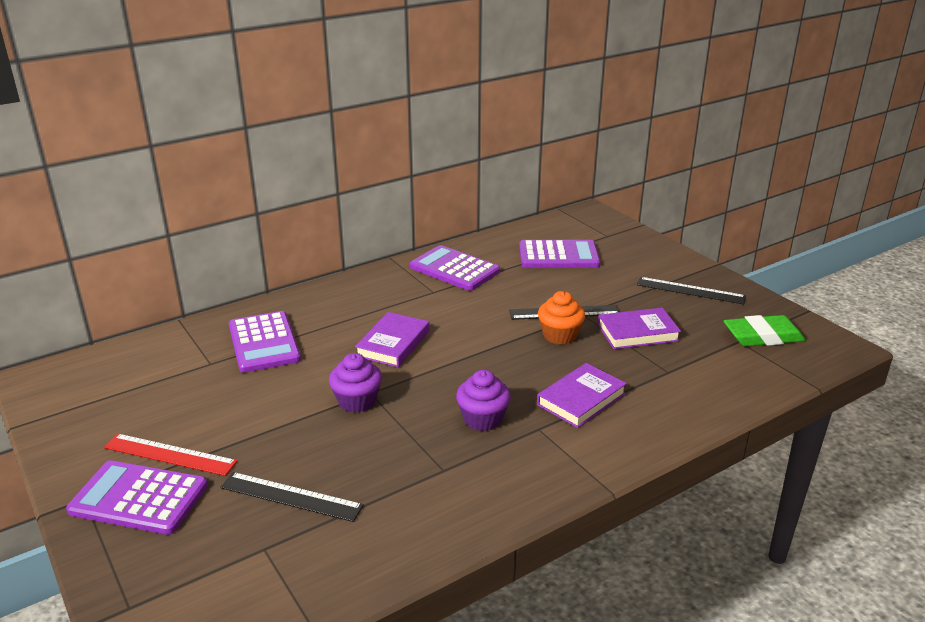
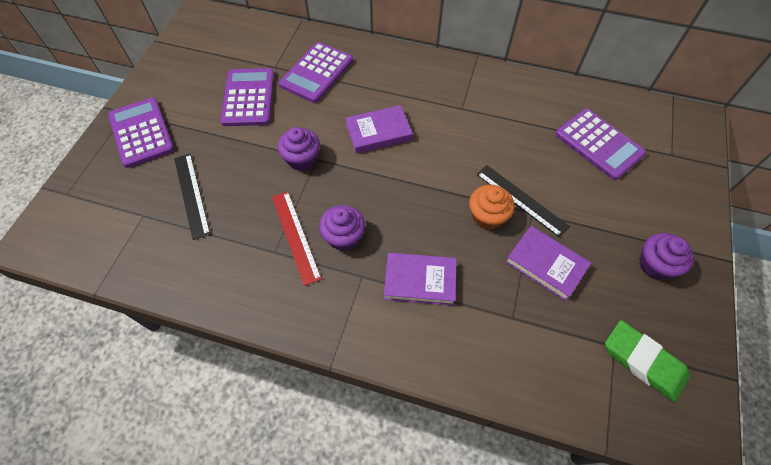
camera: 50 degrees right, 30 degrees up
red ruler [104,434,237,476] -> red ruler moved to [272,192,322,286]
purple calculator [410,245,500,291] -> purple calculator moved to [220,68,274,126]
black ruler [637,277,746,304] -> purple cupcake [639,233,694,280]

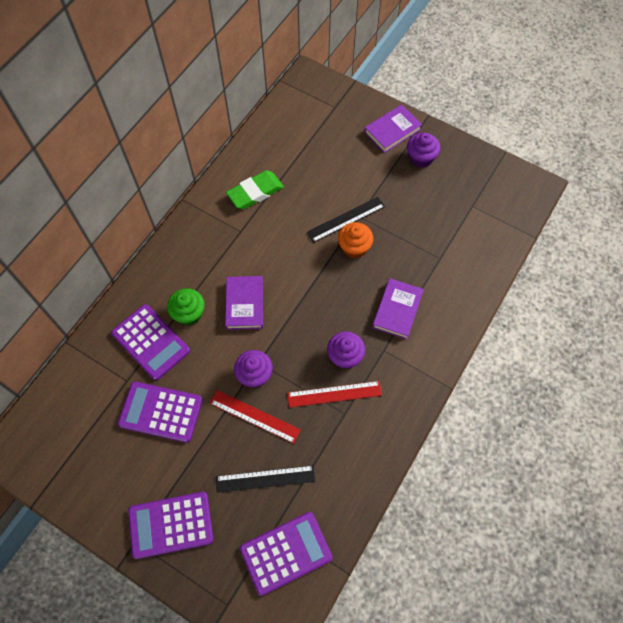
camera: 75 degrees left, 5 degrees up
purple book [505,226,591,301] -> purple book moved to [364,104,422,153]
purple calculator [555,109,646,180] -> purple calculator moved to [240,512,333,596]
green eraser [605,320,690,402] -> green eraser moved to [226,170,284,209]
none -> green cupcake [167,288,205,325]
none -> red ruler [210,390,301,443]

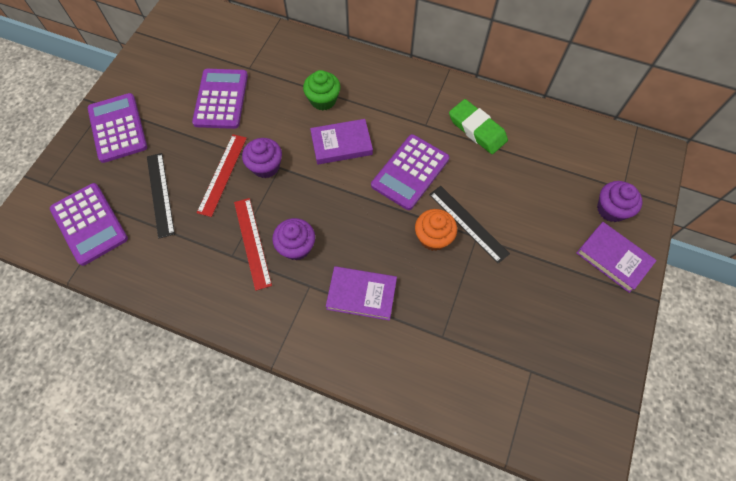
camera: 80 degrees right, 0 degrees up
purple calculator [111,304,190,380] -> purple calculator moved to [371,134,450,210]
purple cupcake [407,133,440,168] -> purple cupcake moved to [597,181,643,222]

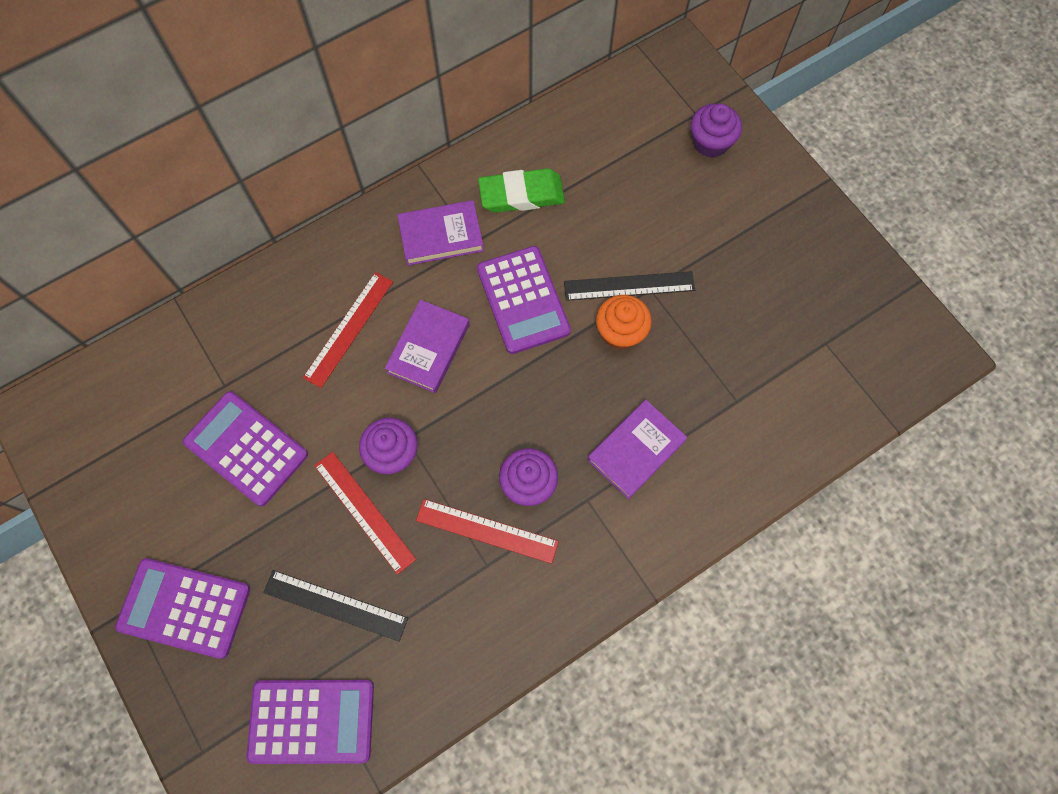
camera: 55 degrees left, 5 degrees up
green cupcake [303,70,341,110] -> red ruler [303,272,393,388]
purple book [576,222,657,293] -> purple book moved to [397,200,484,266]

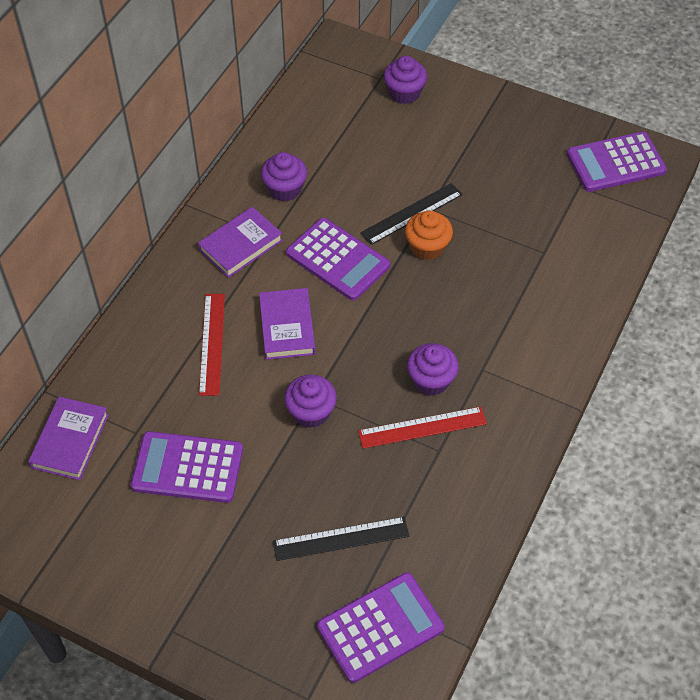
camera: 30 degrees left, 15 degrees down
purple calculator [115,558,250,659] -> purple calculator moved to [567,132,667,192]
red ruler [314,452,416,575] -> none
green eraser [478,168,565,213] -> purple cupcake [261,152,307,201]
purple book [587,400,687,499] -> purple book moved to [28,397,109,480]

